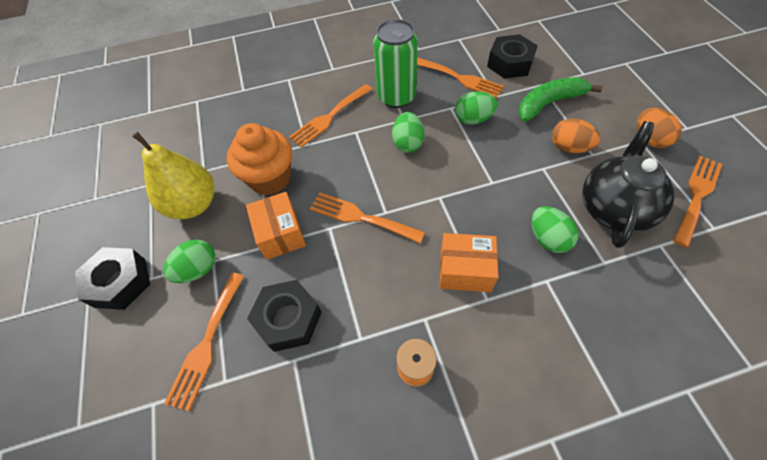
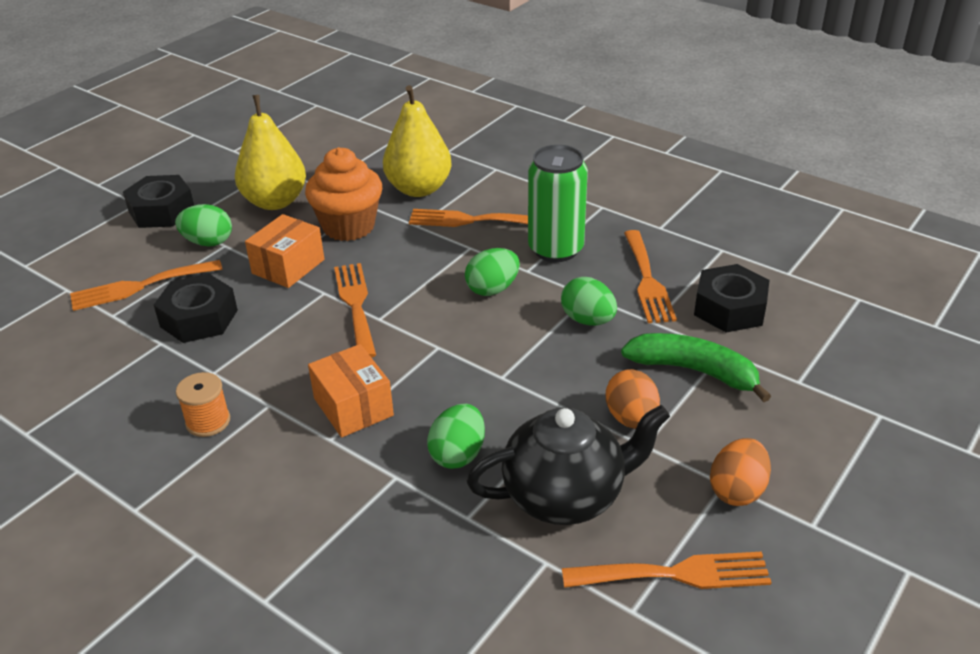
camera: 50 degrees right, 20 degrees down
none -> yellow pear [383,85,452,197]

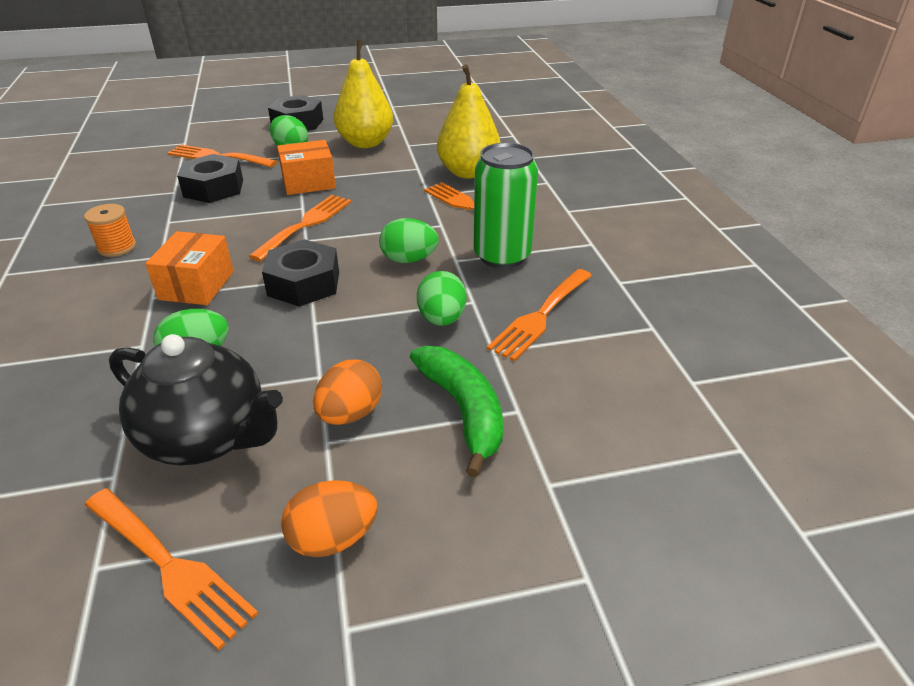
camera: 40 degrees right, 0 degrees up
orange cupcake [305,147,382,241] -> none
black nut [694,264,770,332] -> black nut moved to [262,239,339,307]

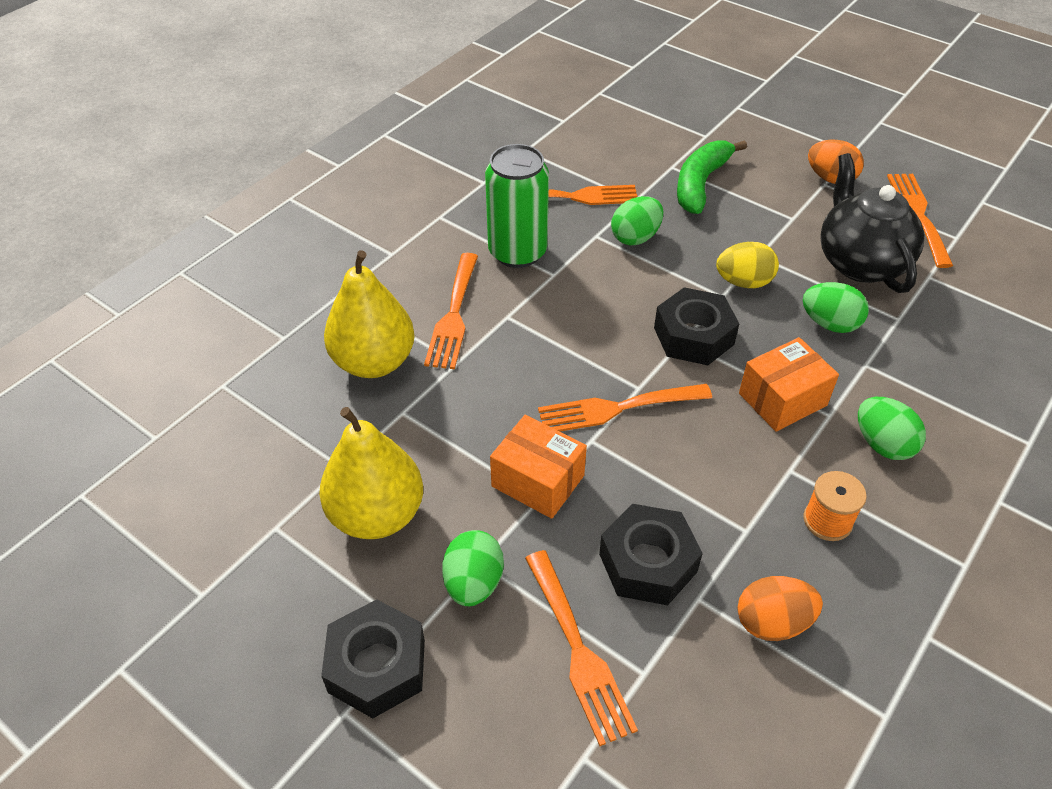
camera: 130 degrees left, 10 degrees up
orange egg [313,360,382,425] -> orange egg moved to [737,576,823,641]
green egg [379,218,439,263] -> green egg moved to [858,397,926,460]
none -> yellow egg [716,242,779,288]

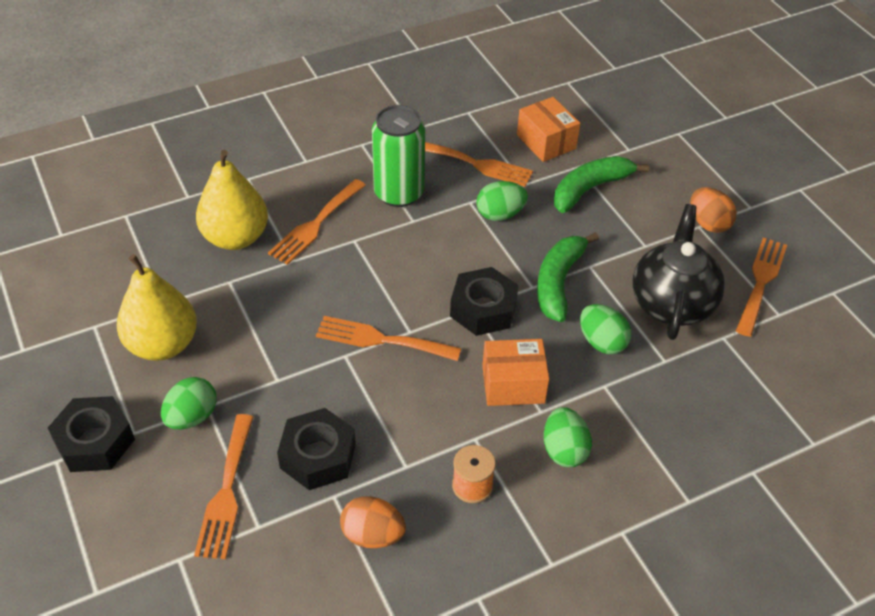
camera: 25 degrees right, 0 degrees up
orange box [490,415,587,519] -> orange box moved to [517,97,580,162]
yellow egg [716,242,779,288] -> green banana [537,232,599,322]

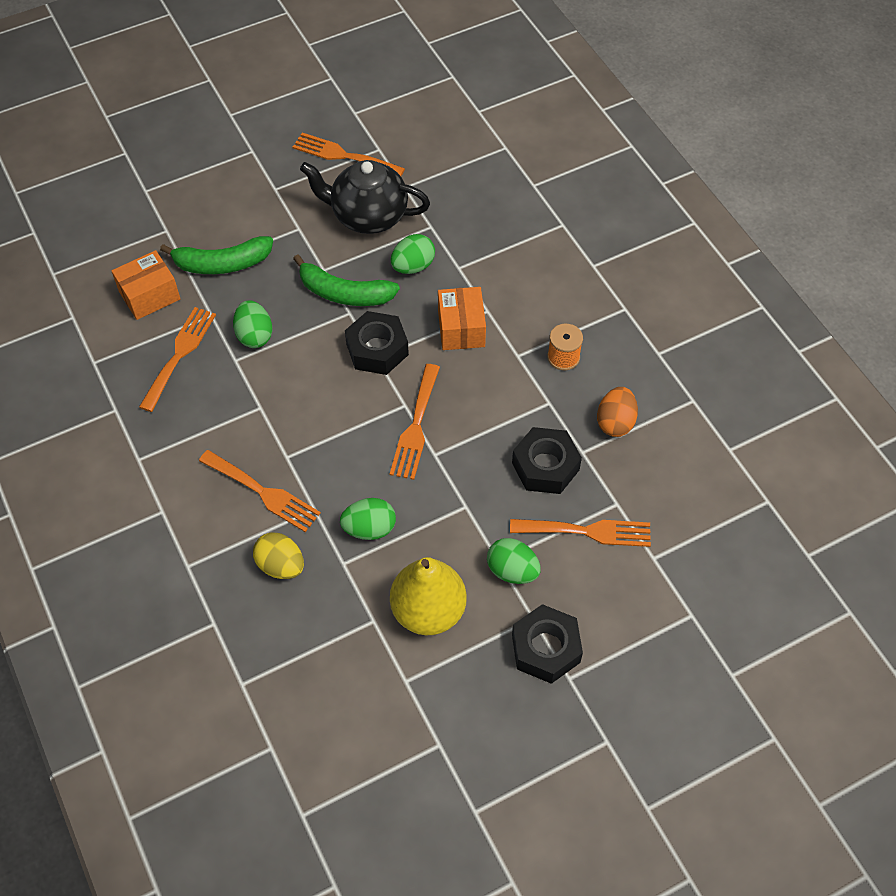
camera: 90 degrees left, 10 degrees up
yellow pear [196,150,268,250] -> yellow egg [253,532,304,579]
green can [372,105,425,207] -> none
green egg [544,407,592,467] -> green egg moved to [340,498,396,540]
green banana [554,156,649,213] -> green banana turned 60 degrees counterclockwise [160,236,273,274]
orange egg [690,187,737,233] -> none

